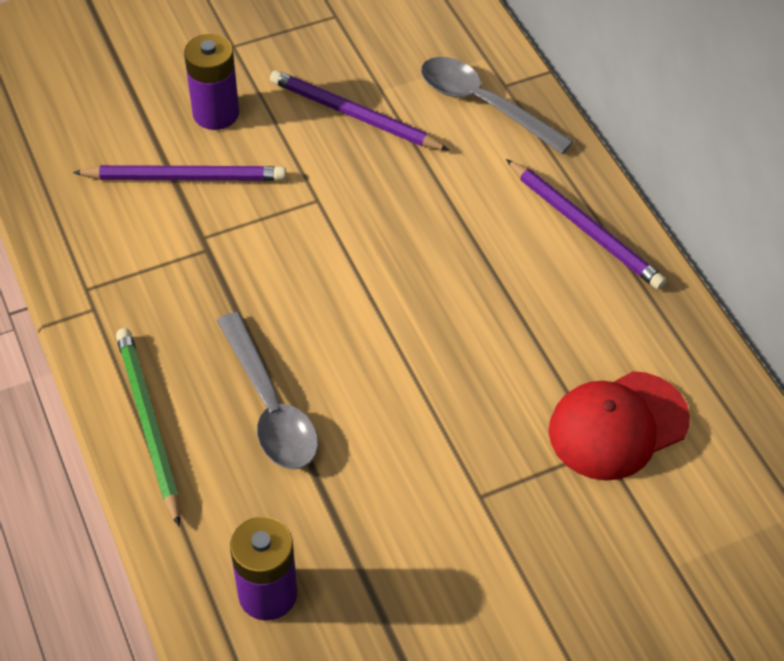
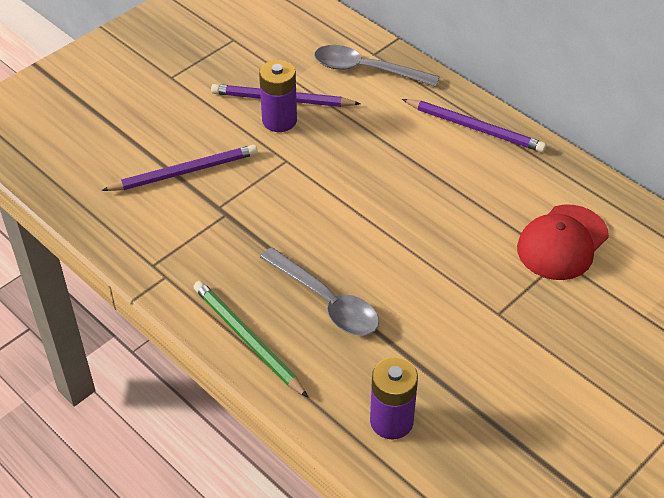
camera: 20 degrees left, 5 degrees down
purple battery [184,34,239,130] -> purple battery moved to [259,60,297,132]

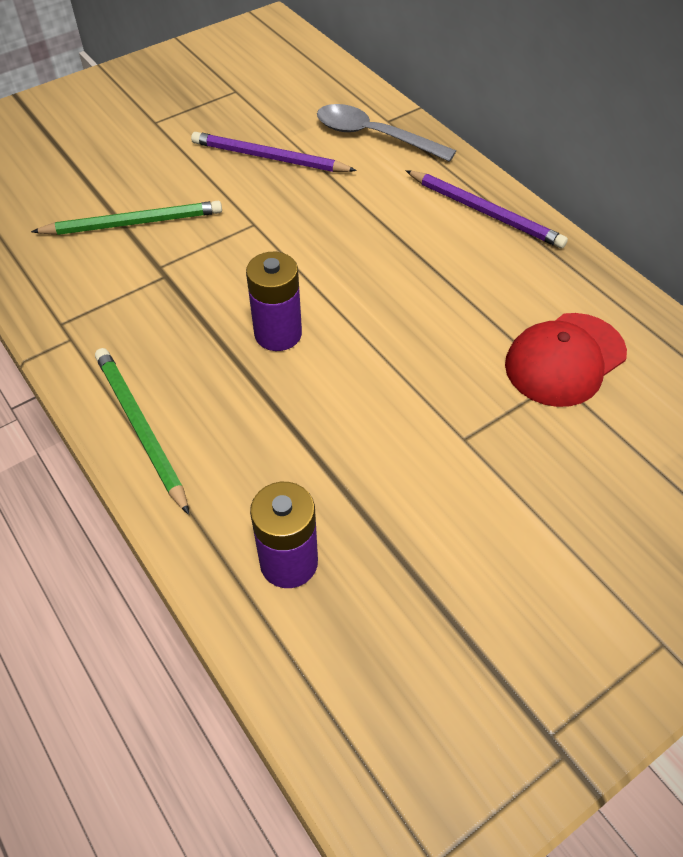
camera: 10 degrees right, 5 degrees up
purple pencil [101,145,258,191] -> green pencil [31,201,222,235]
purple battery [259,60,297,132] -> purple battery moved to [246,252,302,351]
grey spoon [260,247,379,336] -> none

